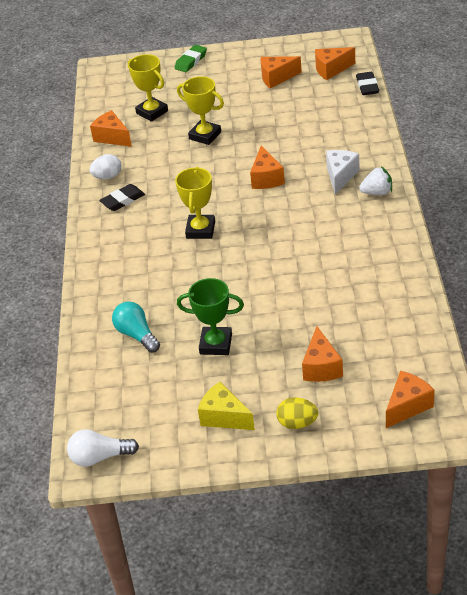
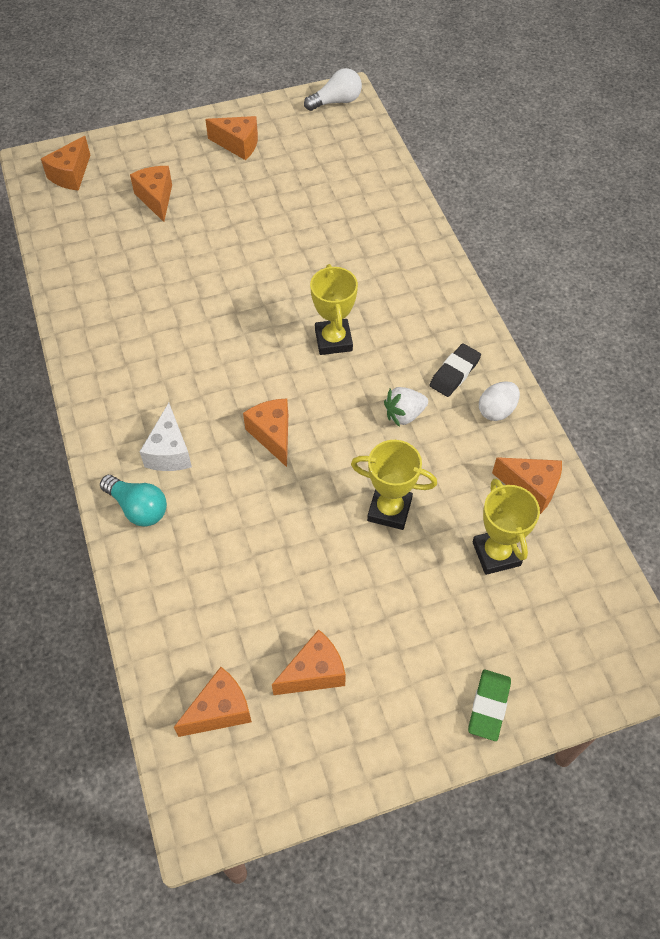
camera: 160 degrees right, 15 degrees up
turquoise light bulb [112,301,160,353] -> turquoise light bulb moved to [100,475,167,527]
yellow trophy [128,54,168,122] -> yellow trophy turned 45 degrees clockwise [473,479,540,575]
green trophy [177,278,244,355] -> none
yellow cheese [198,382,255,430] -> orange cheese [205,116,258,160]
yellow egg [276,397,318,429] -> none
black eraser [356,72,379,95] -> none
white strawberry [359,166,392,195] -> white strawberry moved to [384,387,428,427]

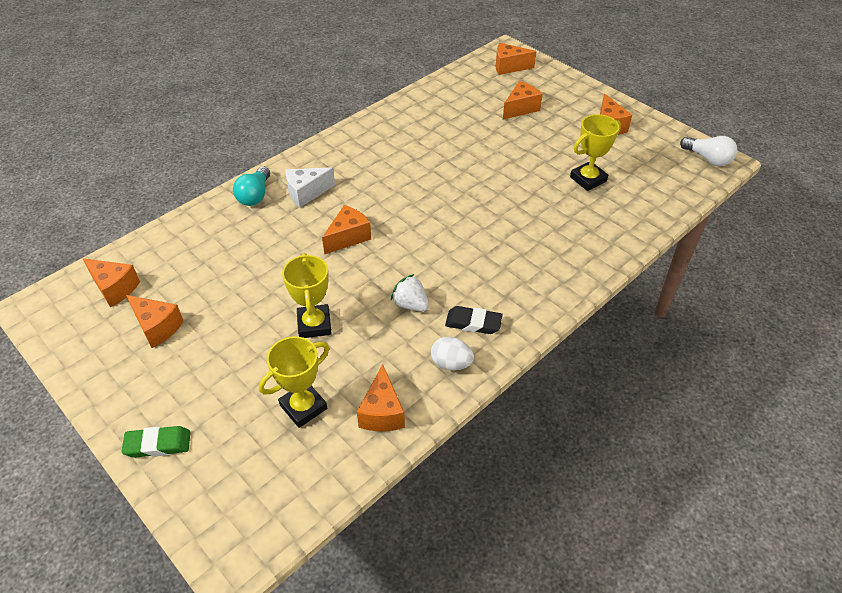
camera: 65 degrees right, 10 degrees down
yellow trophy [310,264,358,355] -> yellow trophy moved to [570,114,621,191]

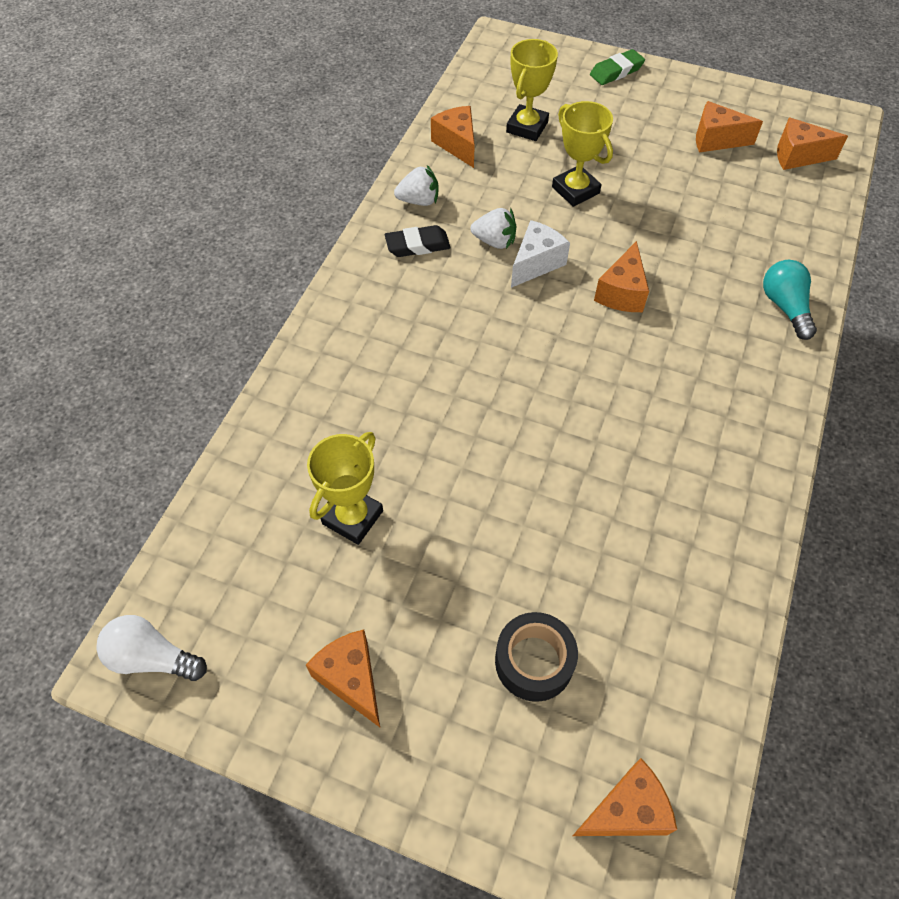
camera: 155 degrees right, 10 degrees up
white cheese [286,167,335,208] -> white cheese moved to [511,220,570,288]
white egg [431,337,474,370] -> white strawberry [394,165,439,206]
orange cheese [503,81,543,120] -> black tape [495,612,578,702]

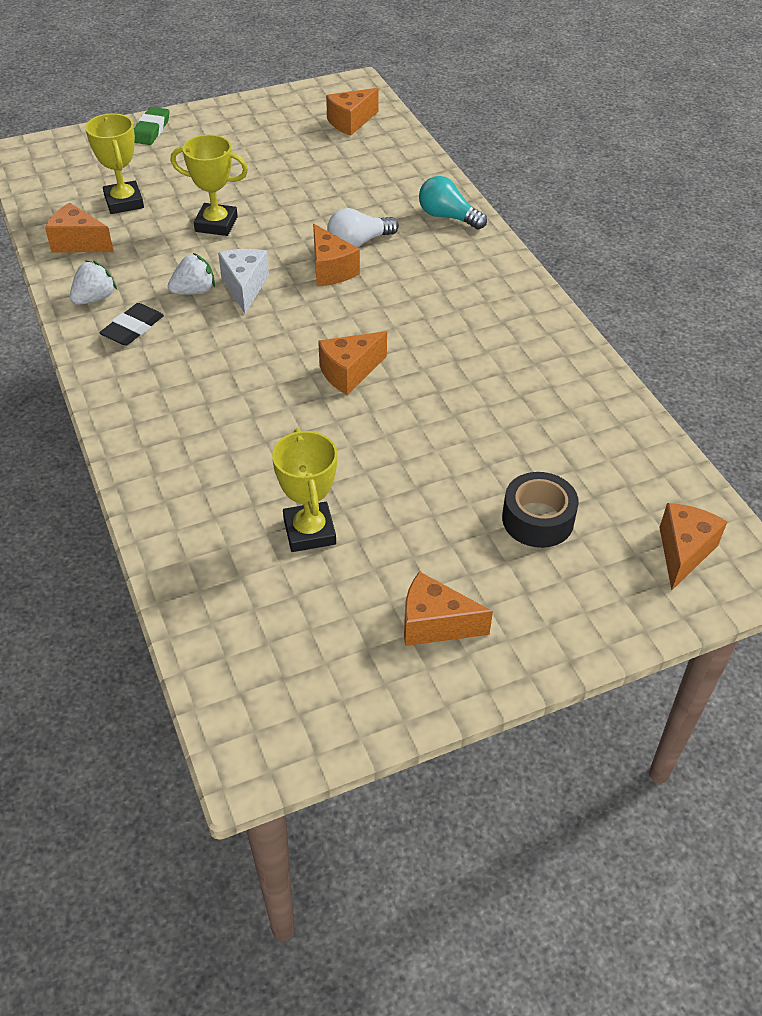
camera: 45 degrees left, 10 degrees down
white light bulb [96,615,207,681] -> white light bulb moved to [327,208,399,248]
orange cheese [696,101,763,152] -> orange cheese moved to [318,331,387,395]

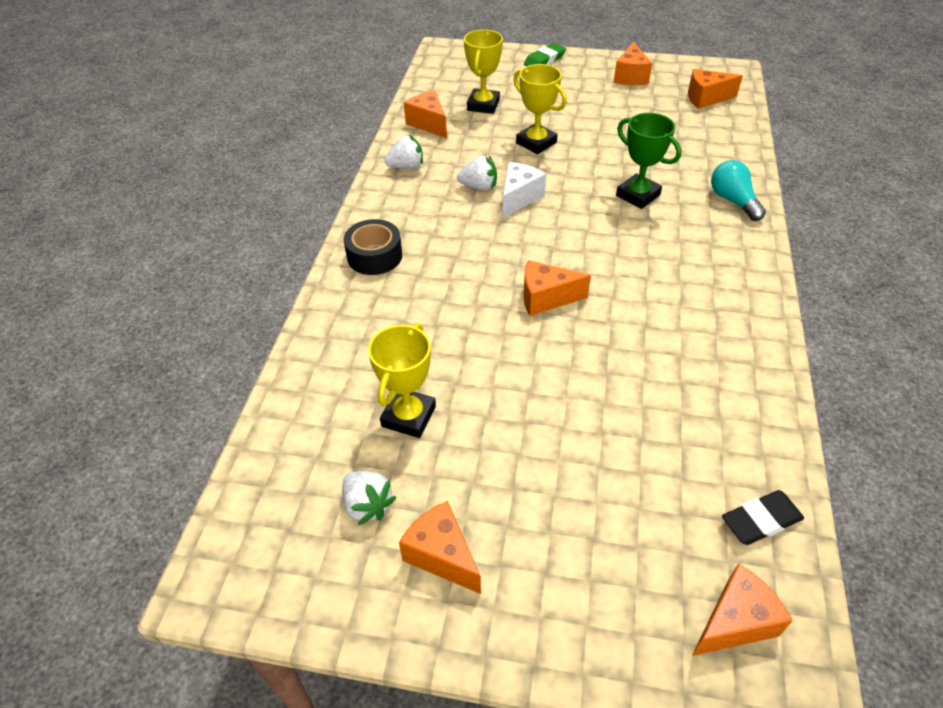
camera: 35 degrees right, 0 degrees up
black eraser [100,303,164,346] -> black eraser moved to [722,490,804,545]
orange cheese [313,224,360,286] -> orange cheese moved to [613,42,652,85]
white light bulb [327,208,399,248] -> green trophy [616,113,681,209]
black tape [502,472,579,548] -> black tape moved to [344,219,402,275]
none -> white strawberry [342,471,396,525]

